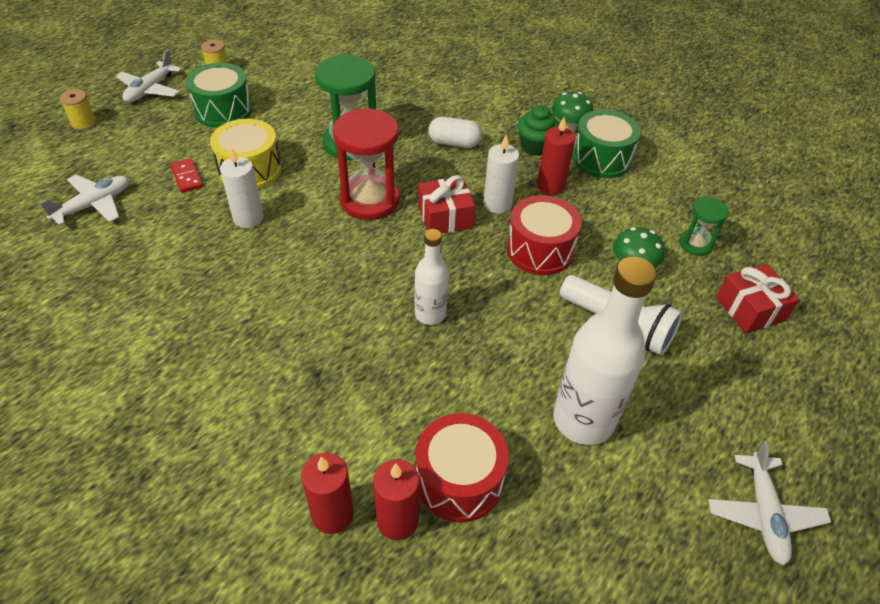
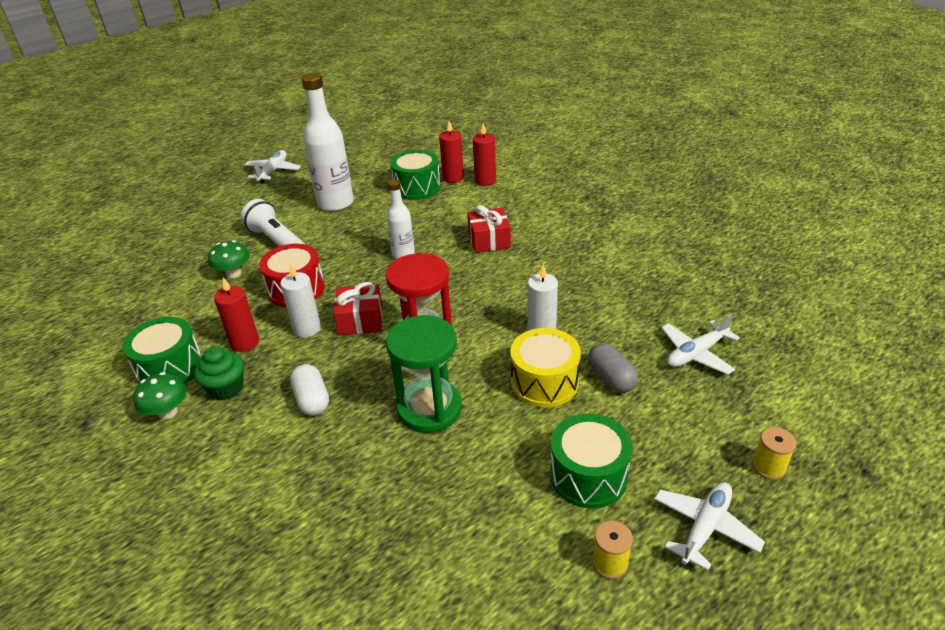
camera: 165 degrees left, 10 degrees down
red domino [170,158,203,193] -> grey capsule [588,343,638,393]
red drum [416,413,509,522] -> green drum [390,149,441,200]
white capsule [428,117,482,148] -> white capsule turned 45 degrees clockwise [290,364,329,416]
green hourglass [679,197,729,256] -> none
red gift [716,264,800,334] -> red gift moved to [468,205,511,253]

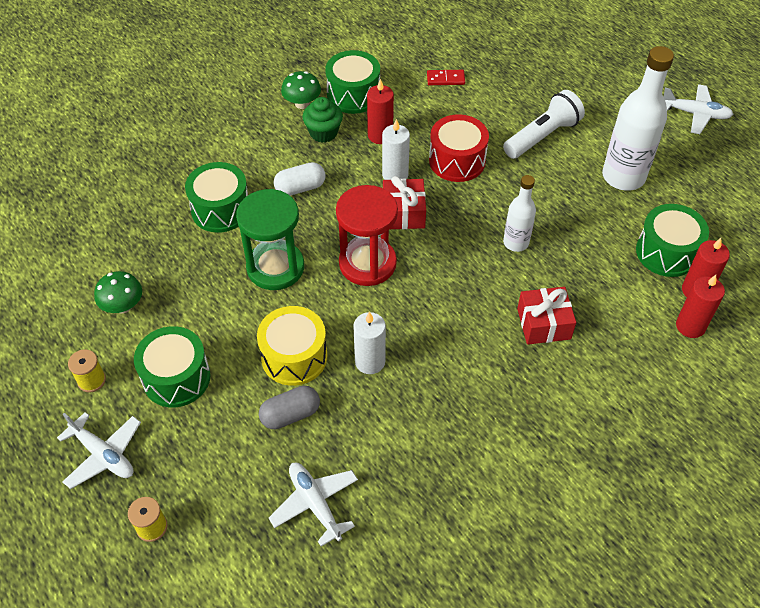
camera: 90 degrees right, 15 degrees up
green mushroom [208,240,250,278] -> green mushroom moved to [94,271,142,314]
none -> green drum [185,162,248,233]
none -> red domino [427,70,465,85]

